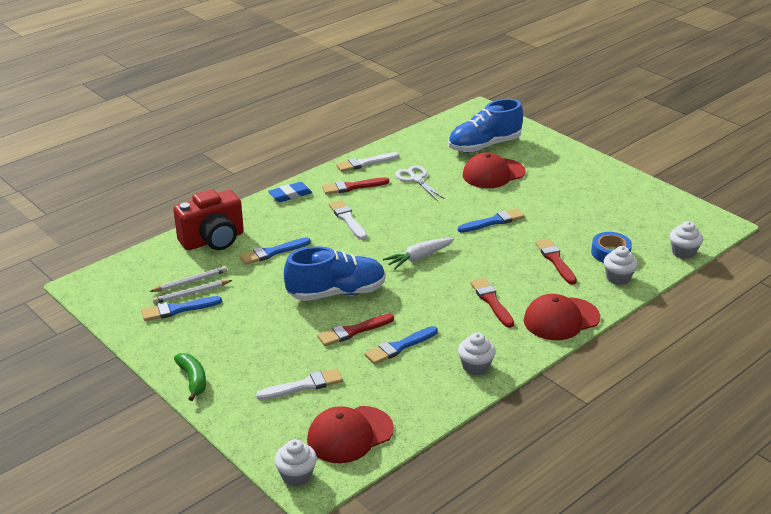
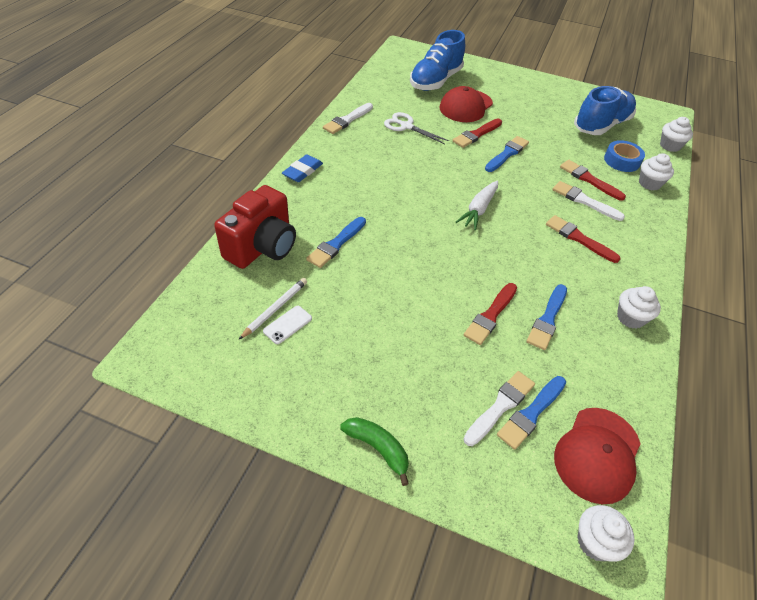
camera: 30 degrees left, 15 degrees up
blue brush [141,296,222,321] -> blue brush moved to [497,376,566,450]
white pencil [153,280,233,304] -> white phone [263,306,312,344]
blue shoe [284,246,386,301] -> blue shoe moved to [574,86,636,135]
red brush [322,177,389,195] -> red brush moved to [452,118,502,148]
white brush [329,200,367,240] -> white brush moved to [552,181,625,221]
red cap [524,294,600,340] -> none

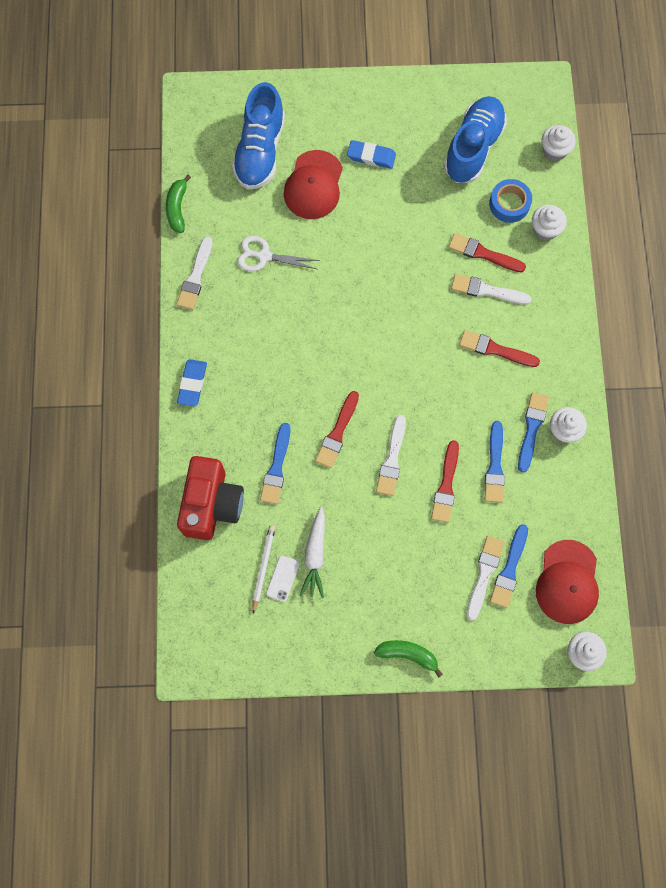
camera: 20 degrees left, 25 degrees up
red brush [452,118,502,148] -> red brush moved to [315,391,359,468]
white carrot [456,181,498,231] -> white carrot moved to [300,506,325,598]
blue brush [485,136,529,172] -> blue brush moved to [518,392,549,472]
none -> green banana [166,175,191,233]
none -> blue eraser [347,140,396,169]
none -> white brush [376,415,406,496]

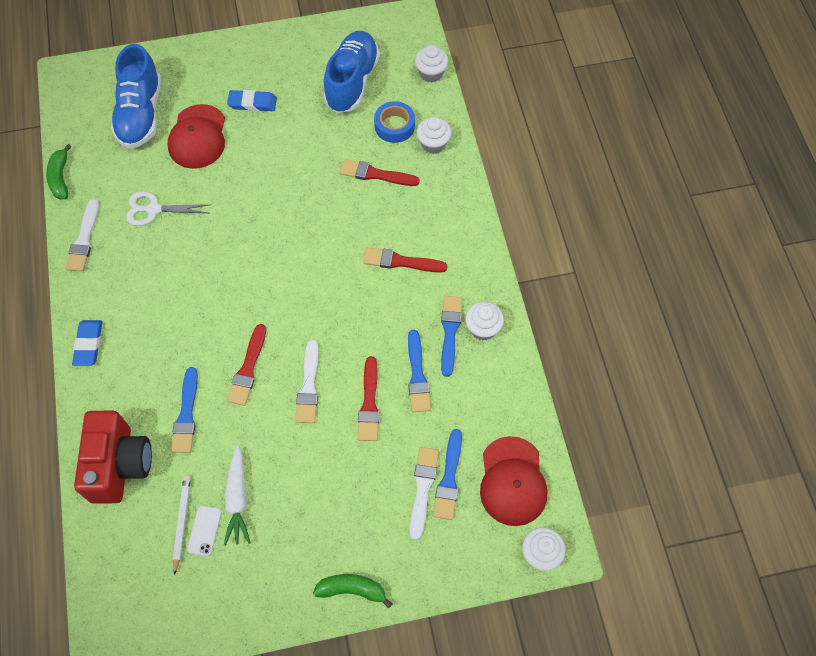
camera: 10 degrees left, 10 degrees down
white brush [451,274,532,305] -> none

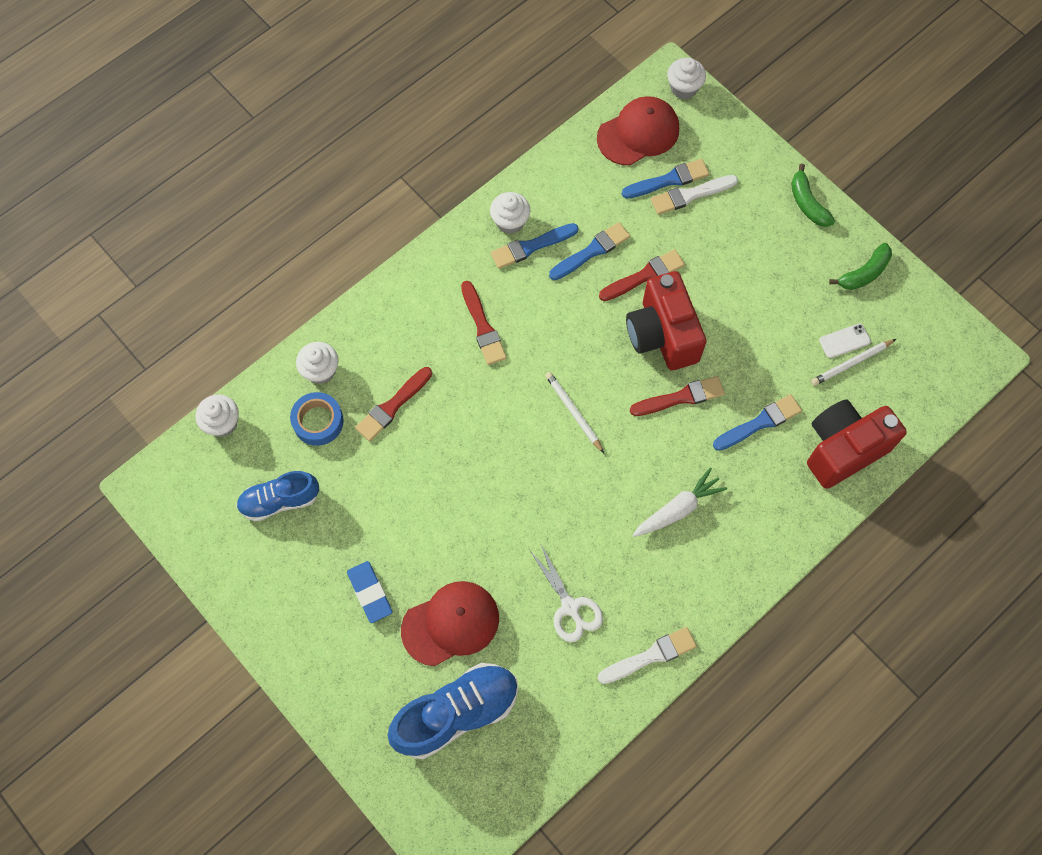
camera: 120 degrees left, 5 degrees up
green banana [46,144,72,199] -> green banana moved to [829,243,892,290]
blue eraser [72,320,102,366] -> none
white carrot [224,446,251,546] -> white carrot moved to [633,467,727,537]
white brush [295,340,319,423] -> red camera [626,271,707,370]
blue shoe [323,31,380,113] -> blue shoe [236,471,319,522], size x0.65
red brush [340,159,420,186] -> red brush turned 60 degrees clockwise [355,367,432,441]
none -> white pencil [545,372,604,453]

